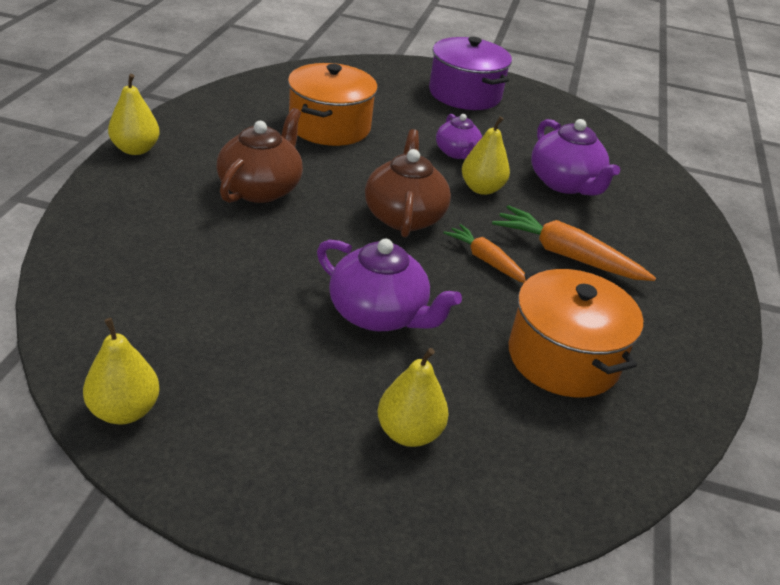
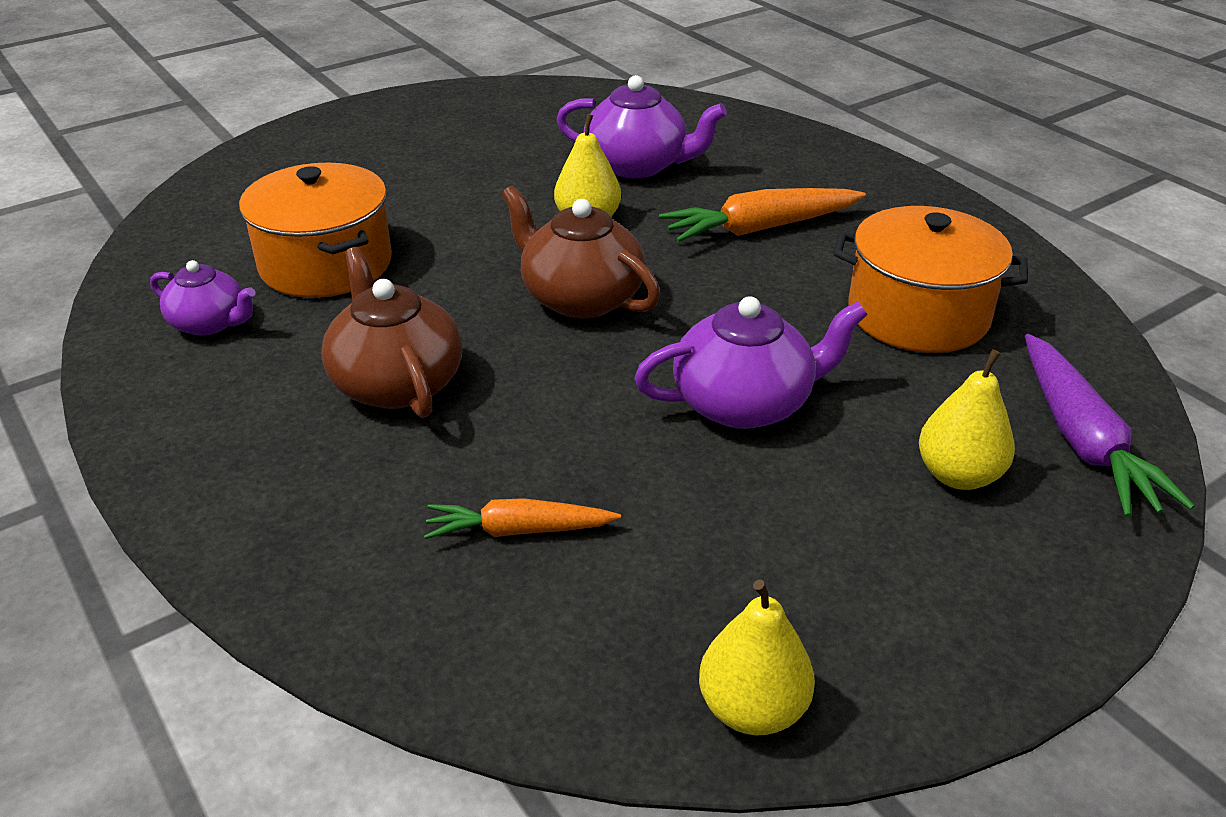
camera: 45 degrees left, 0 degrees up
yellow pear [108,74,160,155] -> none
purple pot [429,37,512,110] -> none
purple teapot [436,114,482,159] -> purple teapot moved to [150,260,256,336]
orange carrot [443,224,526,283] -> orange carrot moved to [424,498,621,539]
none -> purple carrot [1025,334,1195,517]

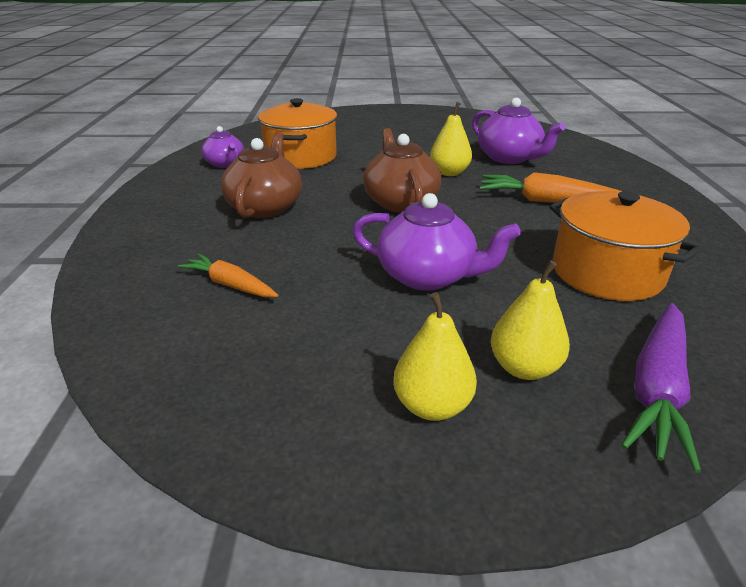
camera: 35 degrees right, 5 degrees down
yellow pear [699,580,815,735] -> yellow pear moved to [393,292,477,421]

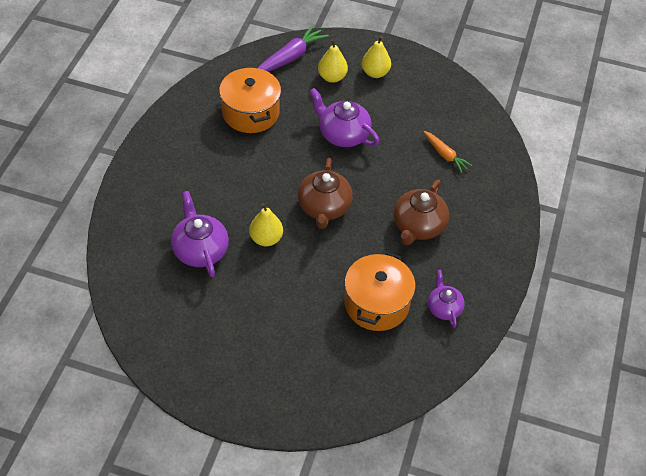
camera: 165 degrees left, 20 degrees up
orange carrot [479,172,622,203] -> none

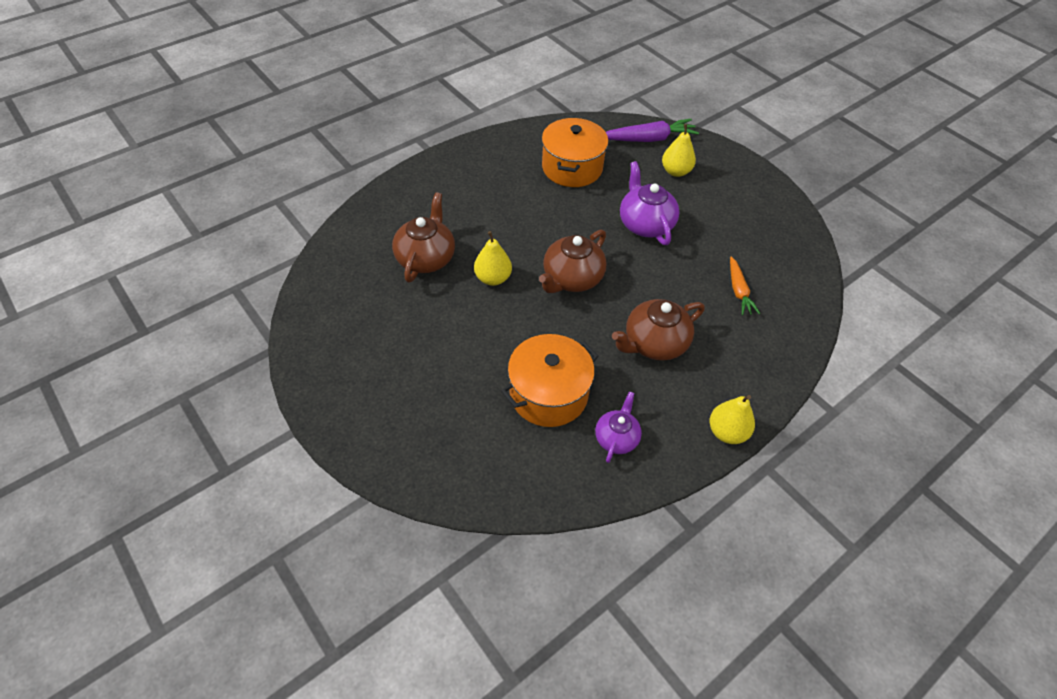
camera: 35 degrees right, 0 degrees up
purple teapot [171,191,229,277] -> brown teapot [392,192,455,283]
yellow pear [362,36,391,78] -> yellow pear moved to [710,395,755,444]

